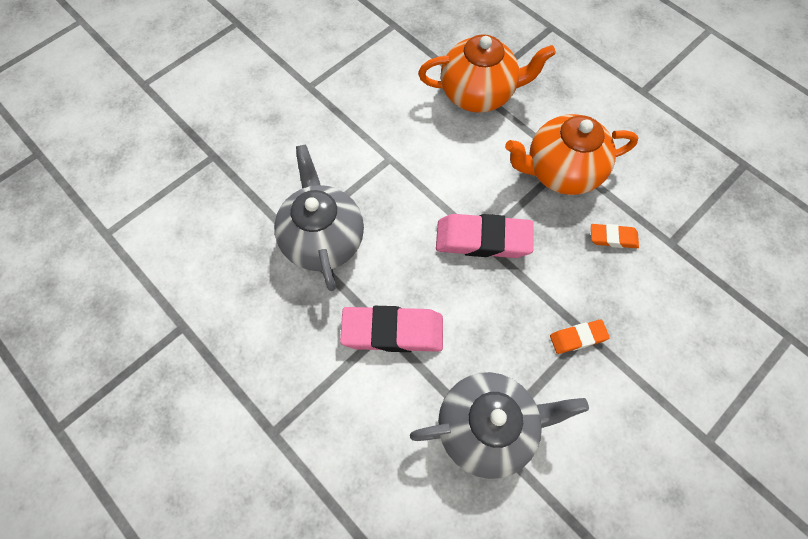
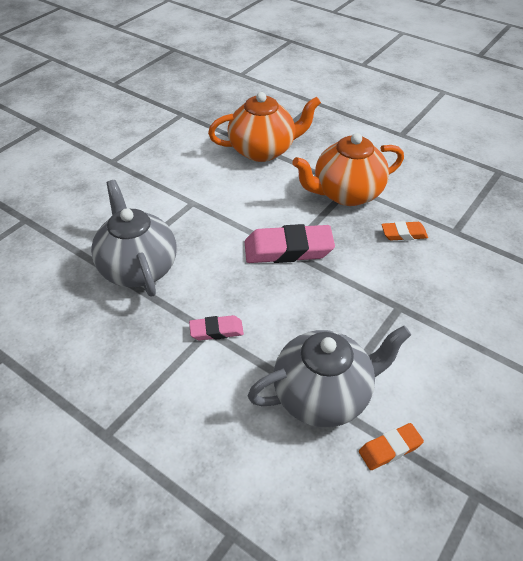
camera: 10 degrees left, 20 degrees down
pink eraser [340,306,443,352] -> pink eraser [189,315,244,340], size x0.53
orange eraser [550,320,610,354] -> orange eraser moved to [359,423,424,470]

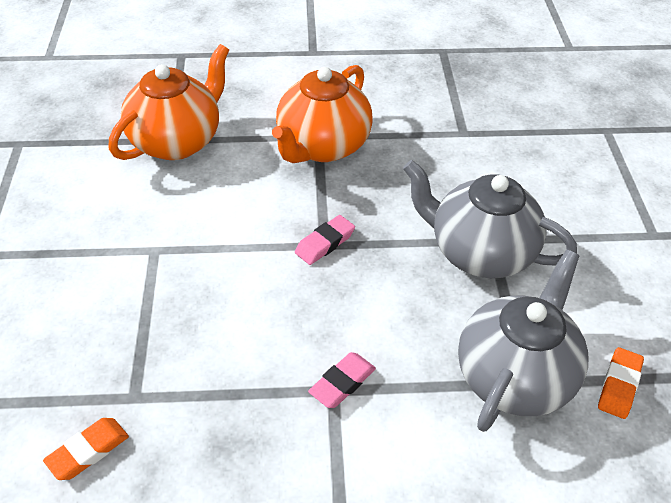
camera: 40 degrees left, 0 degrees up
grey teapot [91,180,177,297] -> grey teapot moved to [403,160,577,278]
pink eraser [245,224,335,263] -> pink eraser [295,215,355,265], size x0.53
orange eraser [381,221,428,240] -> orange eraser moved to [43,418,129,480]

